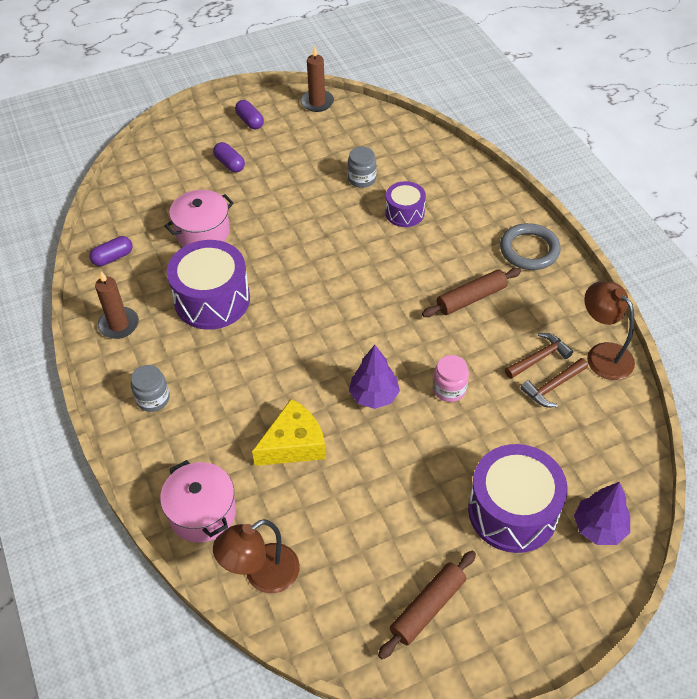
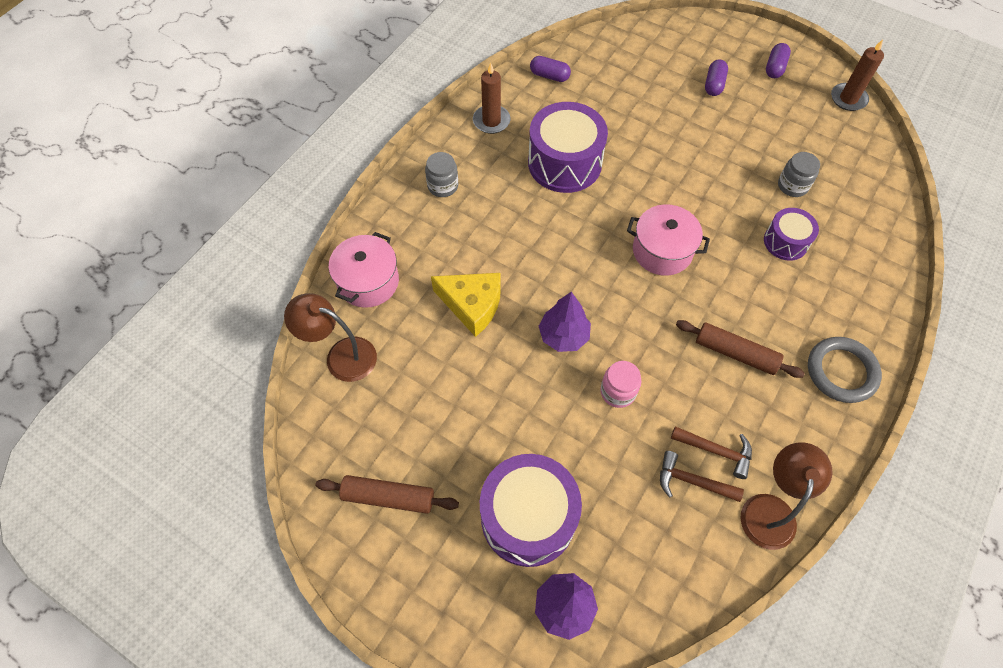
camera: 55 degrees right, 10 degrees up
pink pot [164,190,234,246] -> pink pot moved to [627,204,710,276]

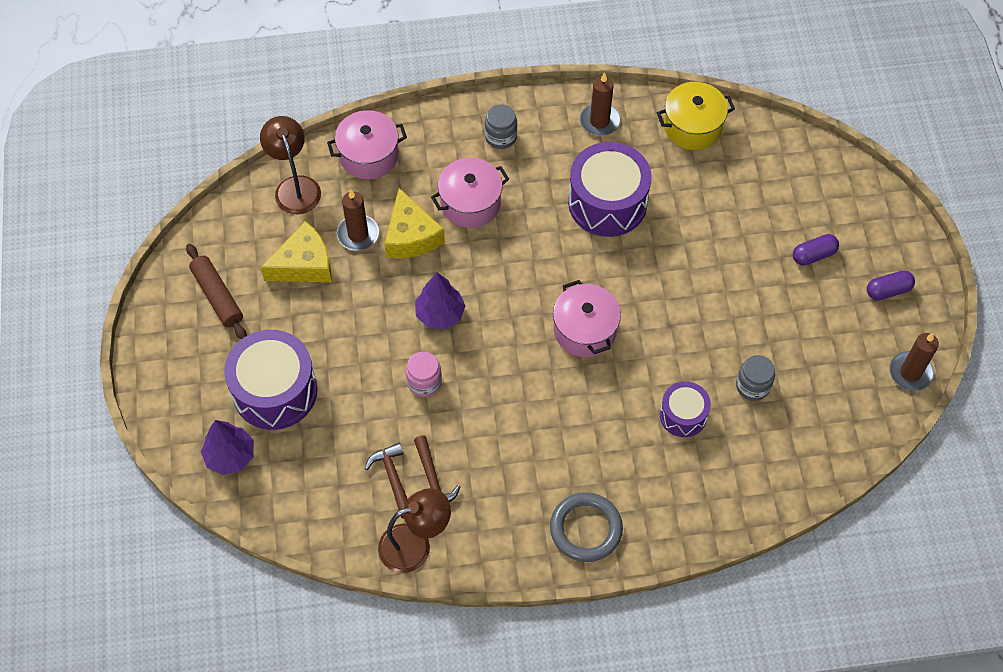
camera: 50 degrees right, 0 degrees up
purple capsule [530,56,571,82] -> yellow pot [657,82,735,150]
brown rolling pin [676,320,805,378] -> none
none -> yellow cheese [260,221,332,282]
none -> brown candle [337,190,379,251]
none -> pink pot [431,158,509,228]

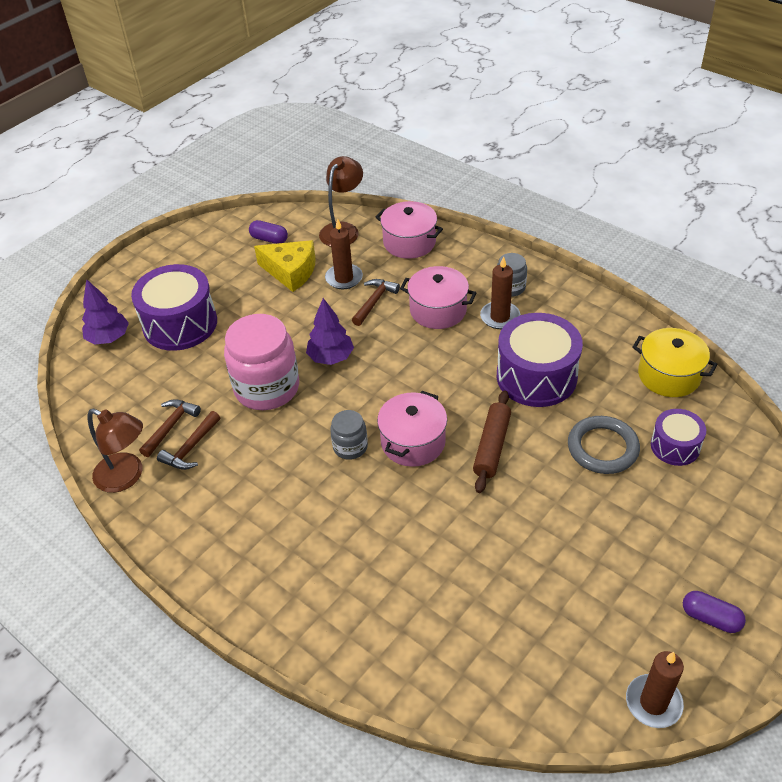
camera: 50 degrees right, 15 degrees down
brown rolling pin [186,244,247,339] -> brown rolling pin moved to [473,390,511,493]
yellow cheese [384,188,445,259] -> brown hammer [352,279,400,326]
pink jar [406,352,442,397] -> pink jar [224,314,299,410], size x2.02
grey ring [550,492,623,562] -> grey ring moved to [568,416,640,474]
brown candle [580,72,620,136] -> brown candle moved to [480,256,520,329]
purple drum [660,381,711,437] -> purple drum moved to [651,409,706,466]
grey jar [736,355,775,401] -> grey jar moved to [330,410,368,460]
purple capsule [793,234,839,266] -> purple capsule moved to [249,220,288,244]

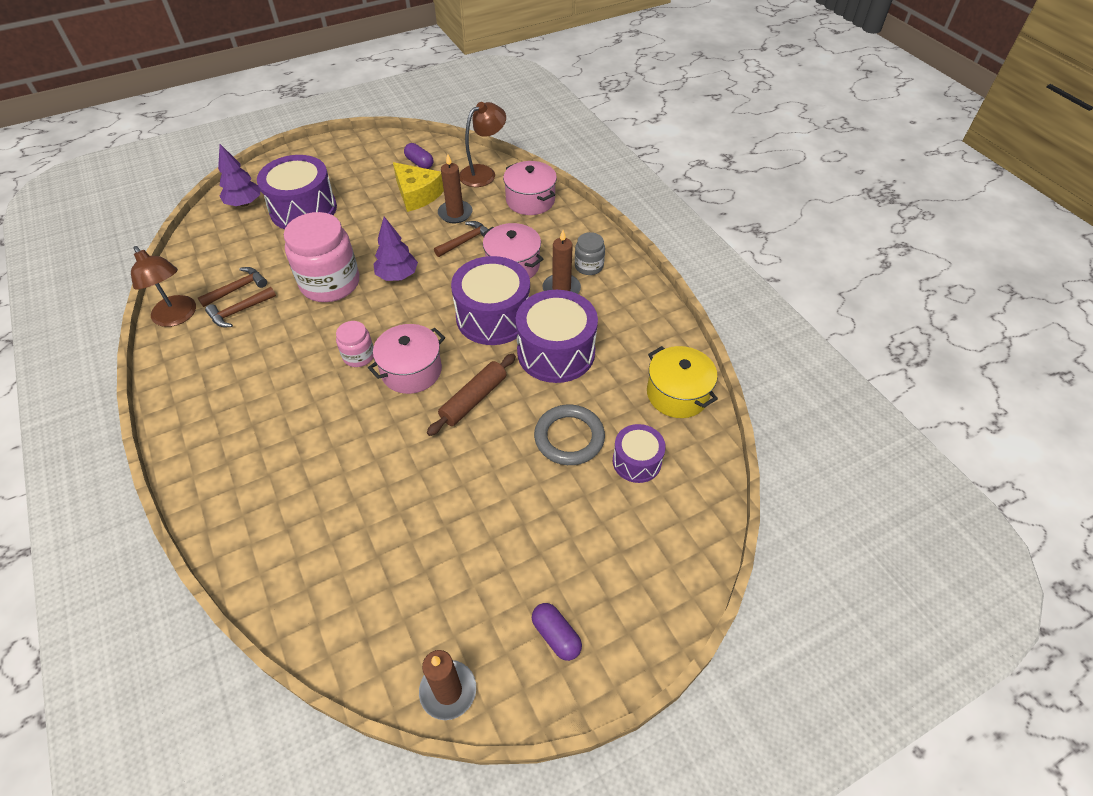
camera: 20 degrees right, 5 degrees up
grey jar [330,410,368,460] -> pink jar [336,321,373,367]
none -> purple drum [451,256,530,345]

